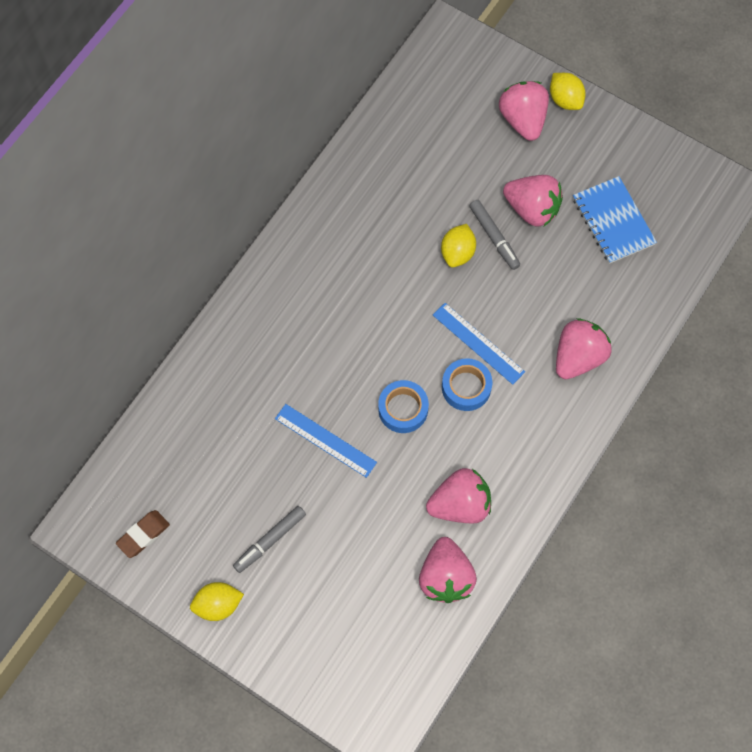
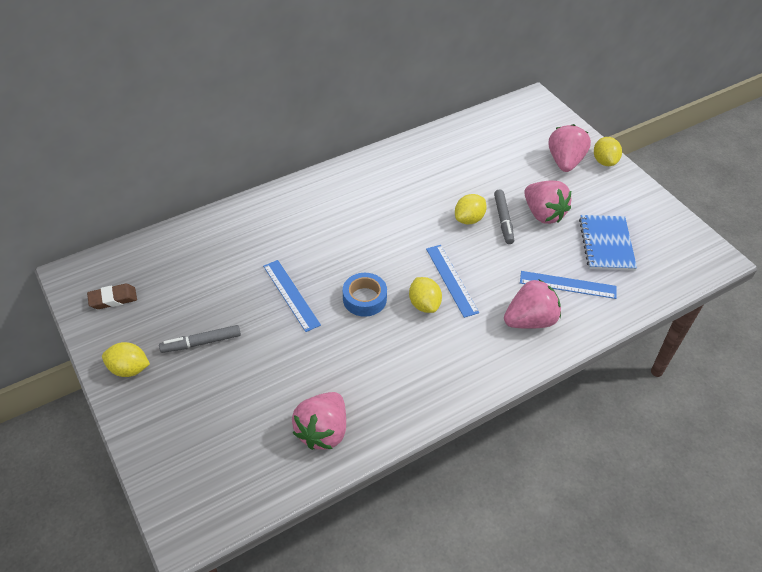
camera: 25 degrees right, 20 degrees down
pink strawberry [426,468,491,524] -> none
blue tape [442,358,492,411] -> yellow lemon [409,277,442,313]
none -> blue ruler [520,271,617,299]

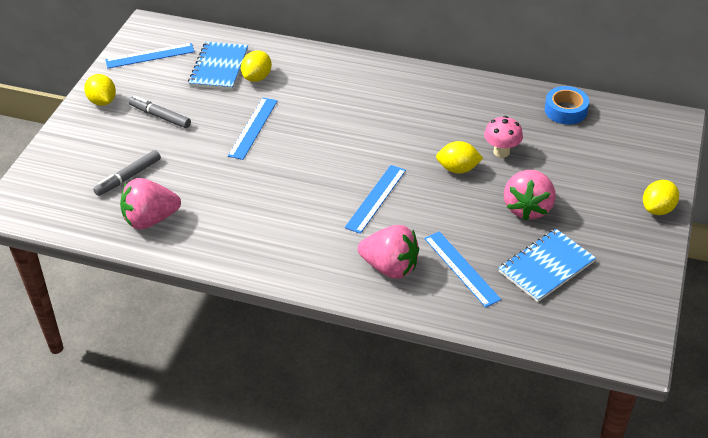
camera: 50 degrees right, 5 degrees down
brown eraser [87,284,137,309] -> blue ruler [105,43,195,68]
blue tape [343,273,387,317] -> blue tape moved to [545,86,589,125]
yellow lemon [409,277,442,313] -> yellow lemon moved to [241,50,272,82]
grey marker [494,189,514,244] -> grey marker moved to [93,150,161,196]
pink strawberry [549,124,591,172] -> none
none -> blue notebook [188,42,248,90]
none -> pink mushroom [484,116,523,158]

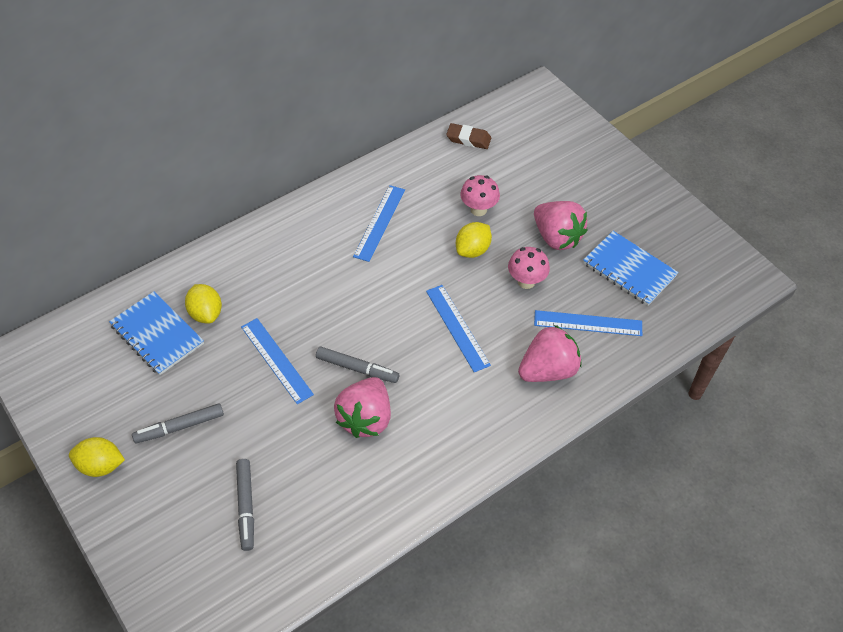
camera: 55 degrees left, 10 degrees up
blue ruler [105,43,195,68] -> blue ruler moved to [353,185,405,262]
pink strawberry [120,178,181,229] -> pink strawberry moved to [334,377,391,438]
blue notebook [499,229,596,302] -> blue notebook turned 45 degrees counterclockwise [583,231,679,306]
blue tape [545,86,589,125] -> brown eraser [446,123,491,149]
yellow lemon [643,180,679,215] -> none
none -> grey marker [316,347,399,383]
none -> pink mushroom [508,247,550,289]

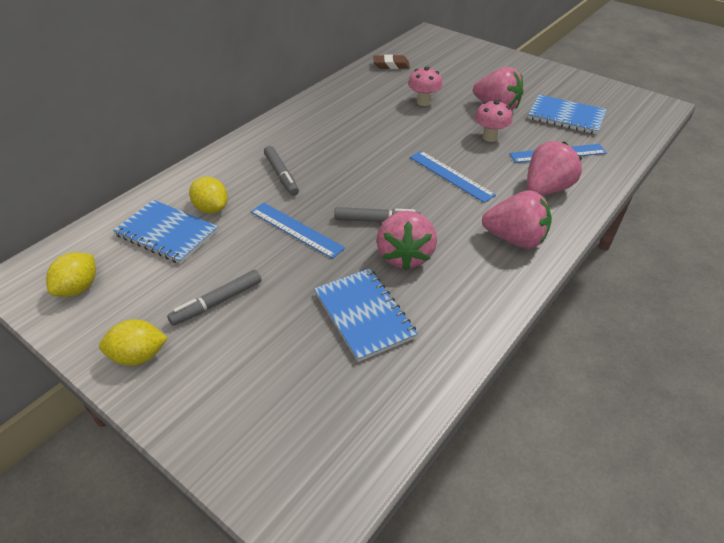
camera: 15 degrees left, 10 degrees down
grey marker [236,459,254,551] -> grey marker moved to [264,146,299,196]
blue ruler [353,185,405,262] -> none
yellow lemon [456,222,492,258] -> yellow lemon moved to [46,252,96,297]
none -> blue notebook [314,268,418,362]
none -> pink strawberry [482,190,552,249]

